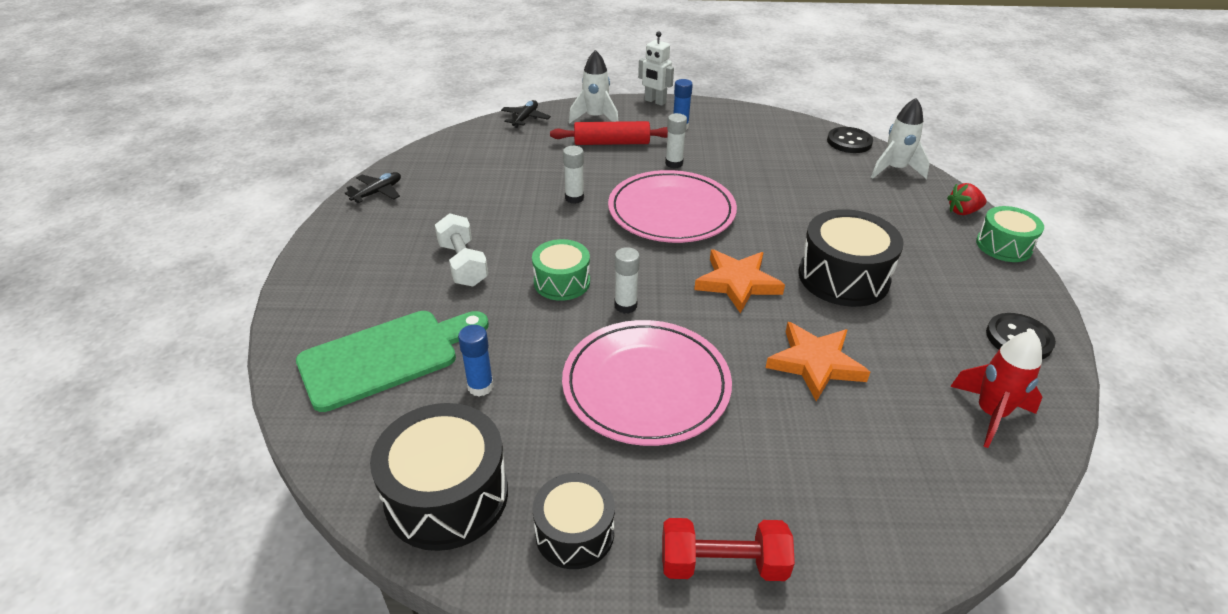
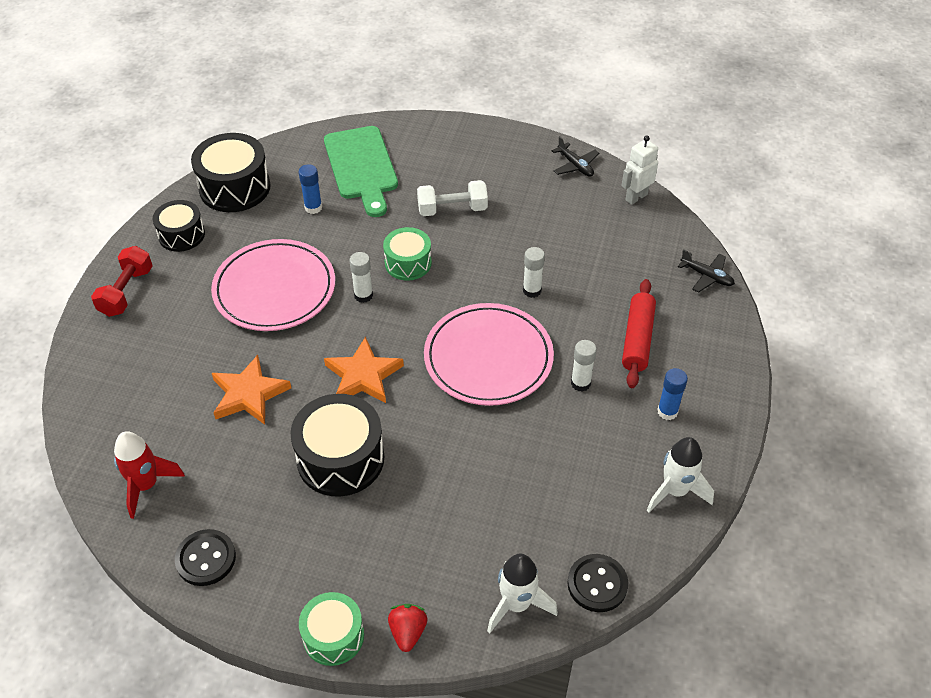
camera: 105 degrees right, 10 degrees up
white rocket [569,50,619,124] -> white rocket moved to [647,437,714,512]
white robot [638,31,674,106] -> white robot moved to [621,135,658,205]

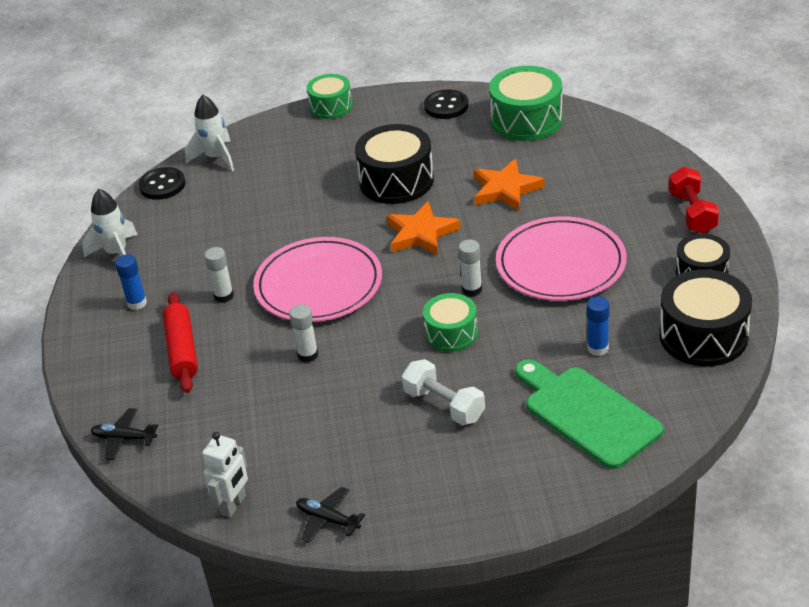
camera: 160 degrees right, 10 degrees down
red rocket [114,431,185,519] -> green drum [489,66,563,141]
red strawberry [388,604,427,652] -> none
white dumbbell [417,180,488,216] -> white dumbbell turned 75 degrees clockwise [402,359,485,425]

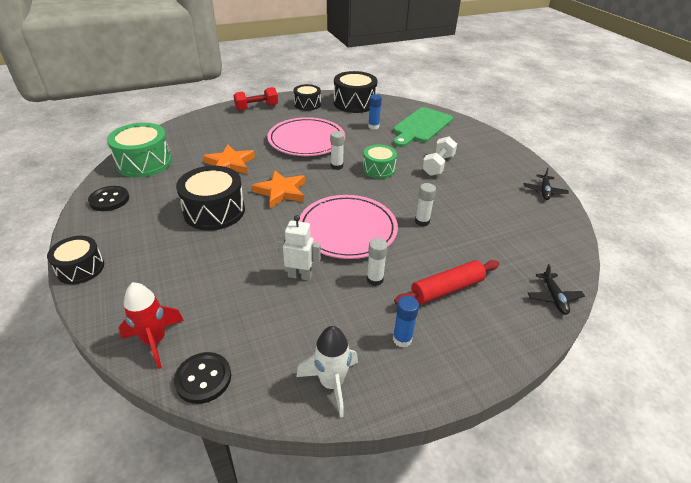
camera: 110 degrees left, 0 degrees up
white rocket [185,95,234,171] -> red rocket [119,282,184,369]
white robot [202,432,248,517] -> white robot moved to [278,215,321,281]
green drum [306,74,353,119] -> black drum [47,236,104,284]

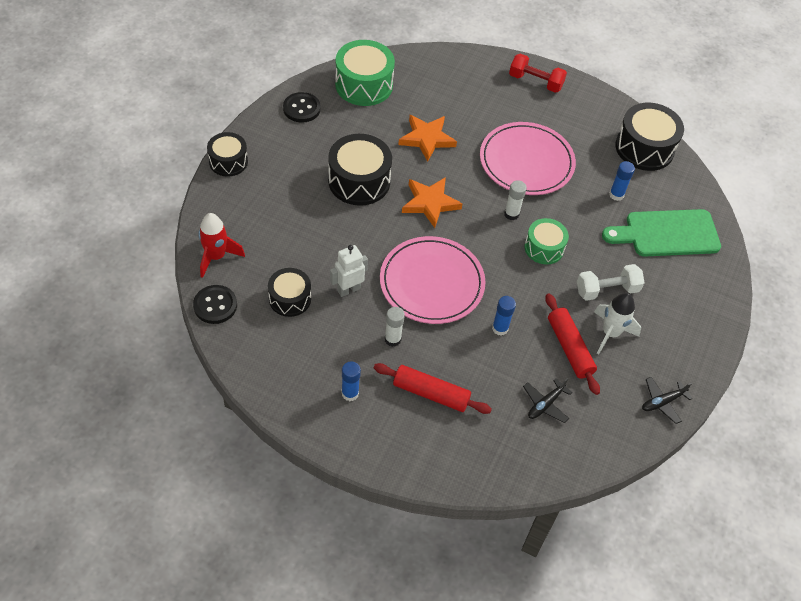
camera: 45 degrees right, 15 degrees up
white robot [278,215,321,281] -> white robot turned 90 degrees counterclockwise [330,245,368,297]
black drum [293,84,321,111] -> black drum moved to [268,268,311,317]
white rocket [296,326,358,418] -> white rocket moved to [594,293,641,354]
white glue stick [415,183,436,226] -> blue glue stick [492,296,516,336]
black plane [528,264,585,315] -> black plane moved to [523,378,572,423]
none -> red rolling pin [545,294,600,395]

